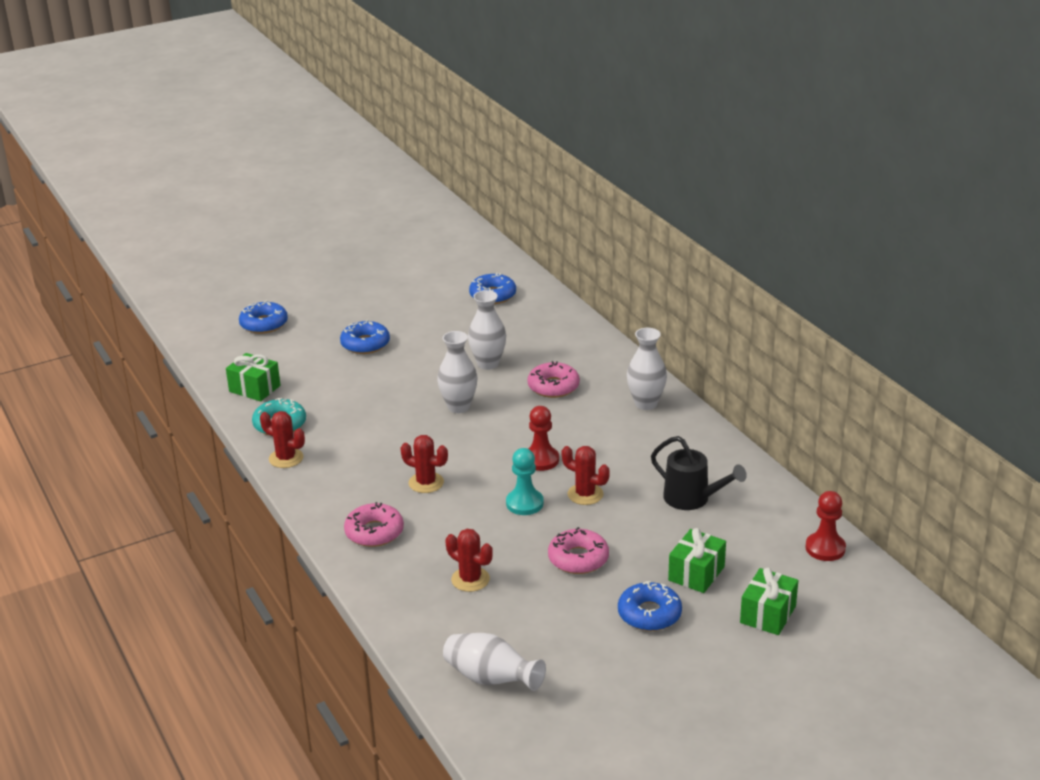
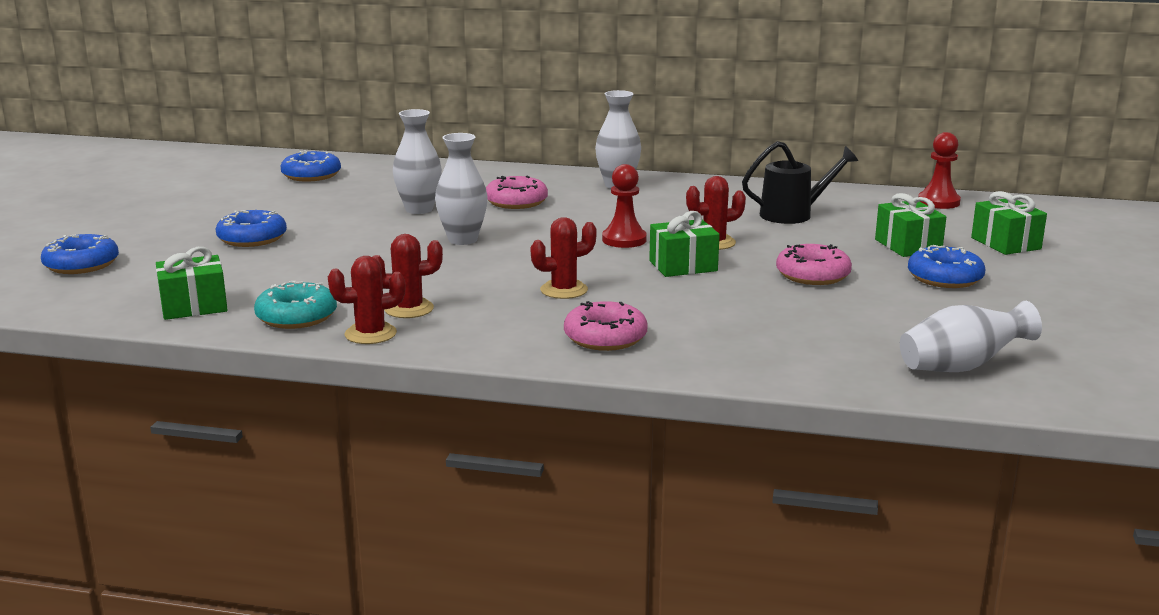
camera: 50 degrees left, 10 degrees down
red cactus [446,529,493,592] -> red cactus moved to [373,234,443,318]
turquoise pawn [506,448,544,515] -> green gift [649,211,720,277]

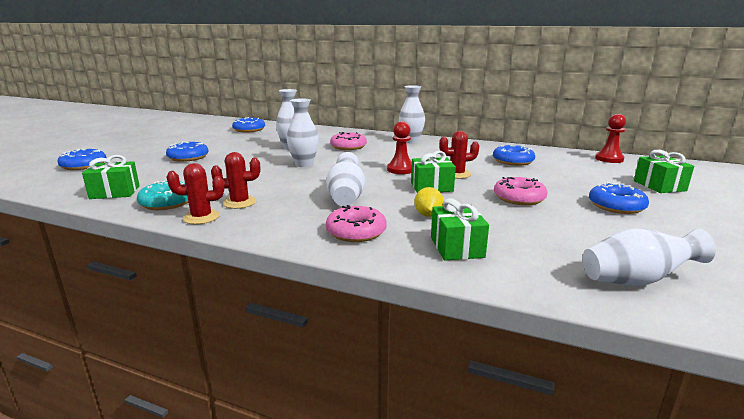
camera: 10 degrees right, 0 degrees up
red cactus [531,217,597,299] -> white vase [326,152,365,207]
black watering can [742,141,858,224] -> blue donut [493,145,535,166]
green gift [875,193,946,257] -> green gift moved to [431,198,489,261]
none -> yellow lemon [414,187,444,217]

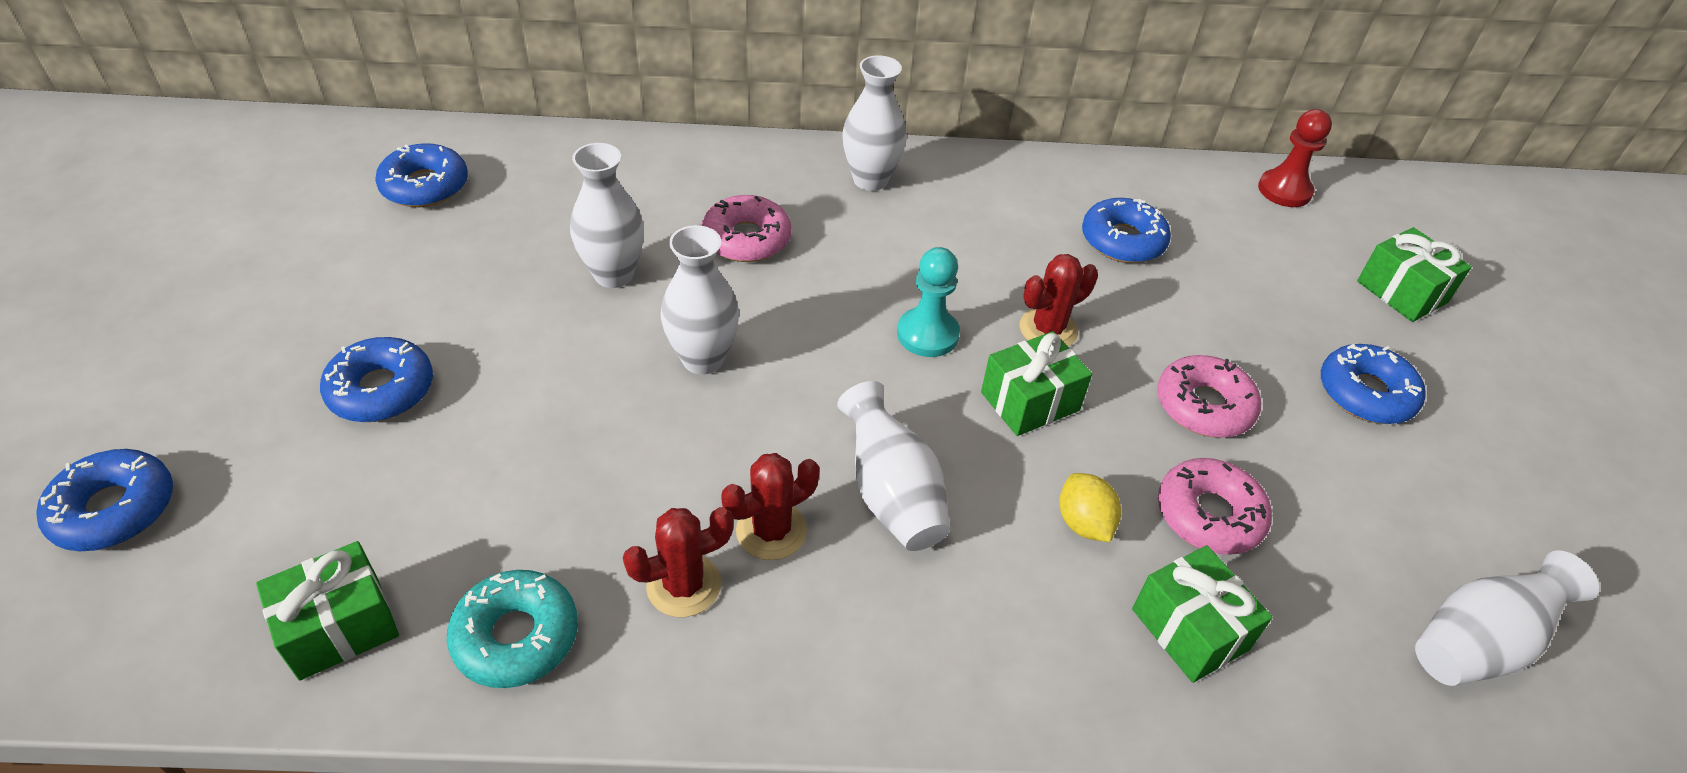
camera: 25 degrees left, 25 degrees up
red cactus [167,163,224,224] -> red cactus moved to [721,453,820,560]
pink donut [326,205,387,242] -> pink donut moved to [1158,458,1272,555]
red pawn [387,121,412,174] -> turquoise pawn [897,247,960,357]

